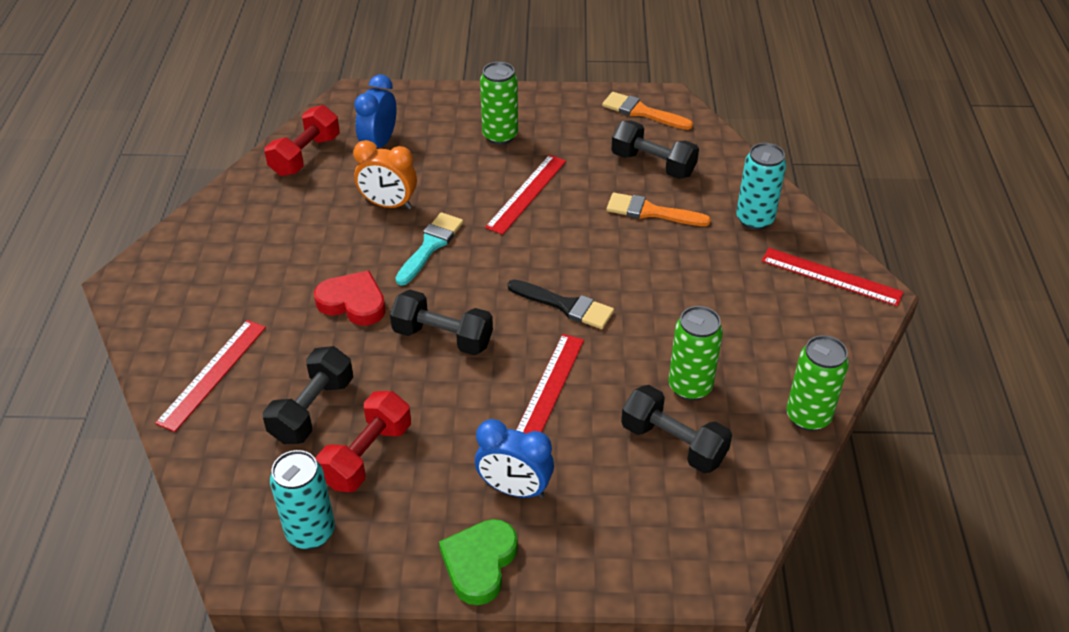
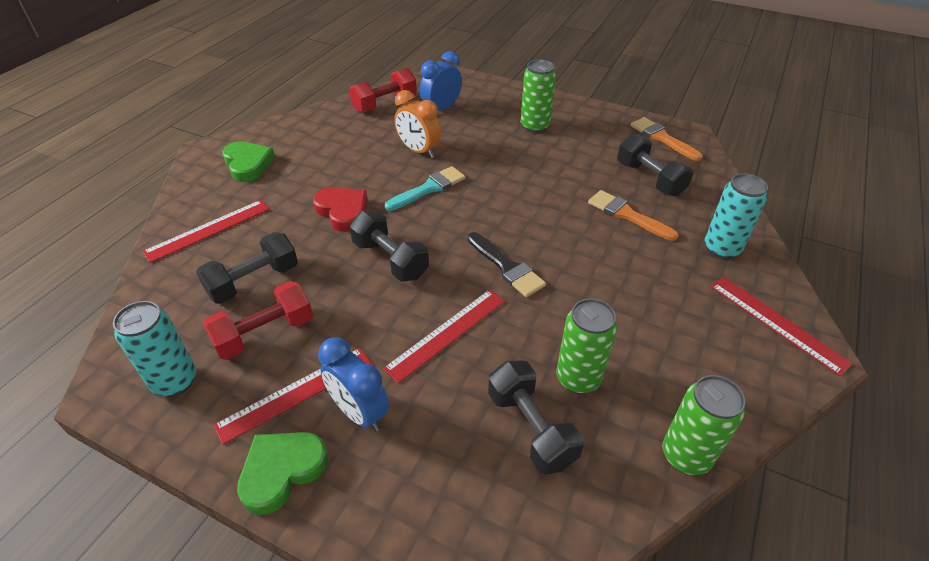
camera: 25 degrees right, 0 degrees up
red ruler [485,155,566,235] -> red ruler moved to [213,348,372,445]
none -> green heart [222,141,275,182]

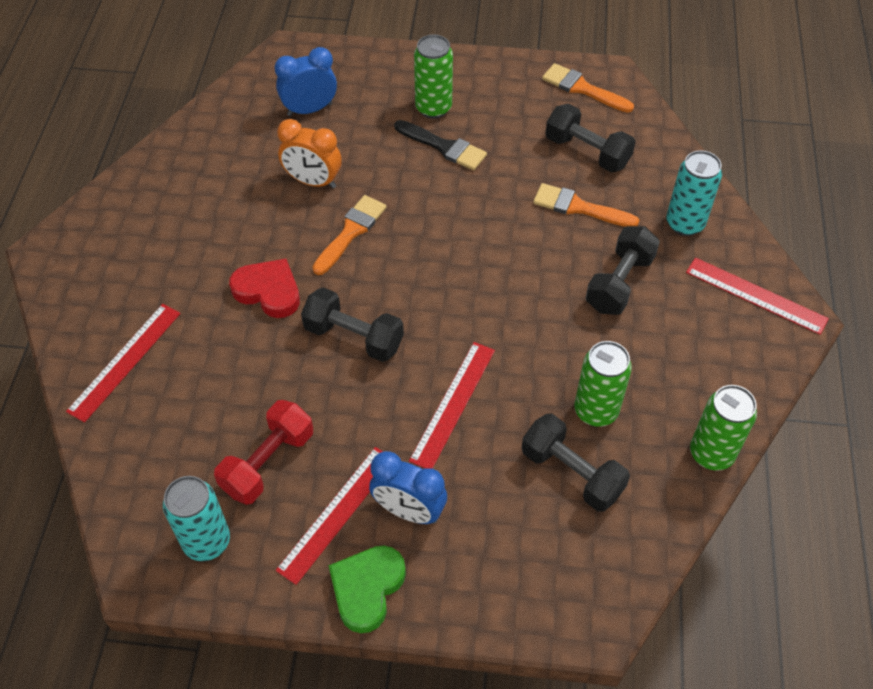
camera: 20 degrees left, 10 degrees up
black dumbbell [196,232,298,304] -> black dumbbell moved to [586,226,660,315]
green heart [222,141,275,182] -> none
red dumbbell [349,68,417,113] -> none
turquoise brush [385,166,465,211] -> orange brush [312,195,386,275]
blue clock [420,51,462,111] -> blue clock turned 45 degrees clockwise [275,47,337,116]
black brush [468,232,546,297] -> black brush moved to [394,120,487,170]

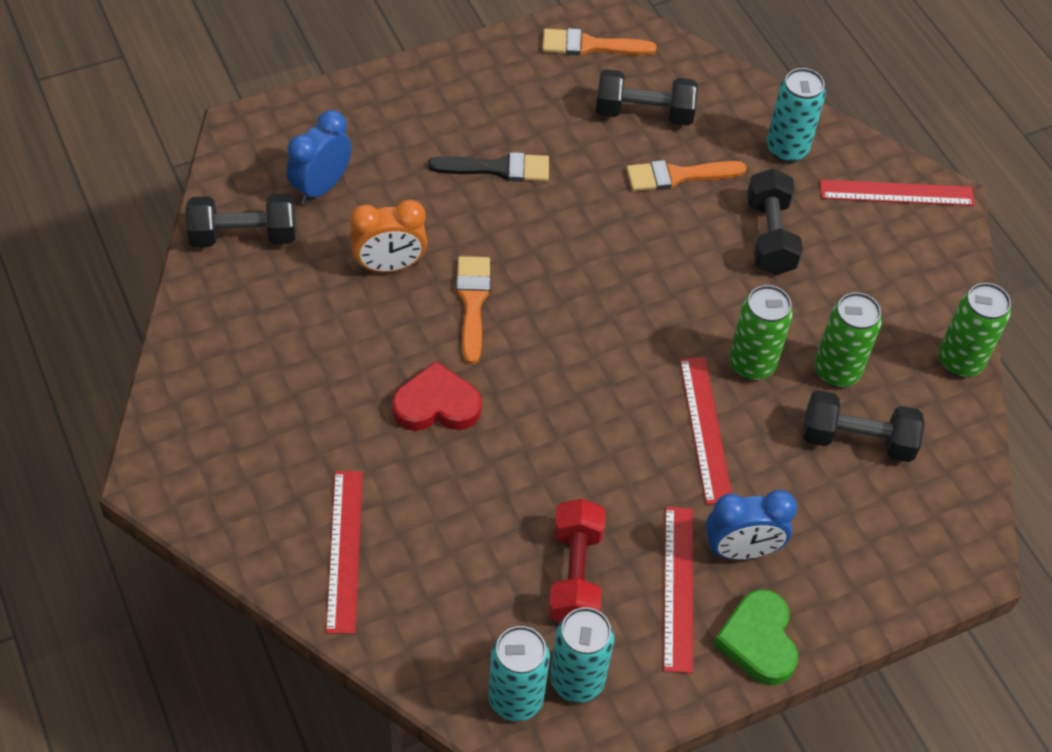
camera: 35 degrees left, 0 degrees up
black dumbbell [301,287,404,362] -> black dumbbell moved to [186,194,296,247]
green can [414,34,453,119] -> green can moved to [729,285,793,381]
none -> turquoise can [488,626,550,721]

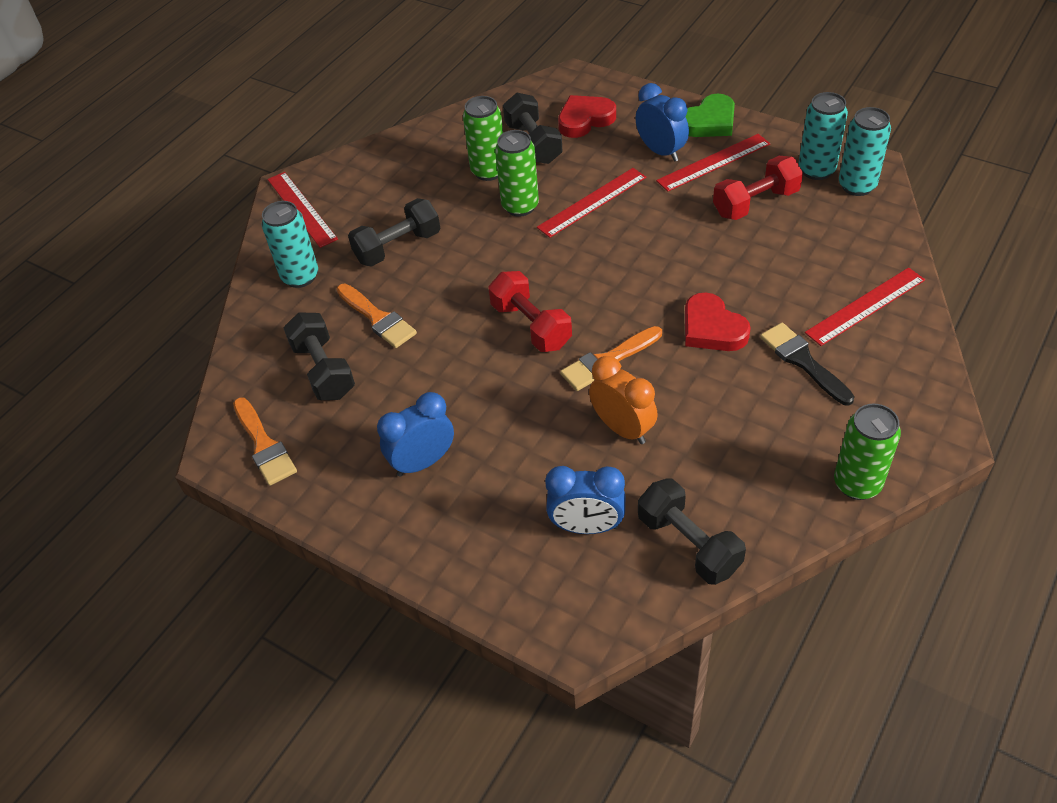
camera: 115 degrees left, 5 degrees down
black brush [428,152,549,182] -> black brush moved to [760,323,854,406]
green can [938,283,1011,377] -> green can moved to [834,404,901,500]
none -> blue clock [377,392,454,477]
none -> red dumbbell [489,271,572,352]
none -> red heart [558,95,616,138]

